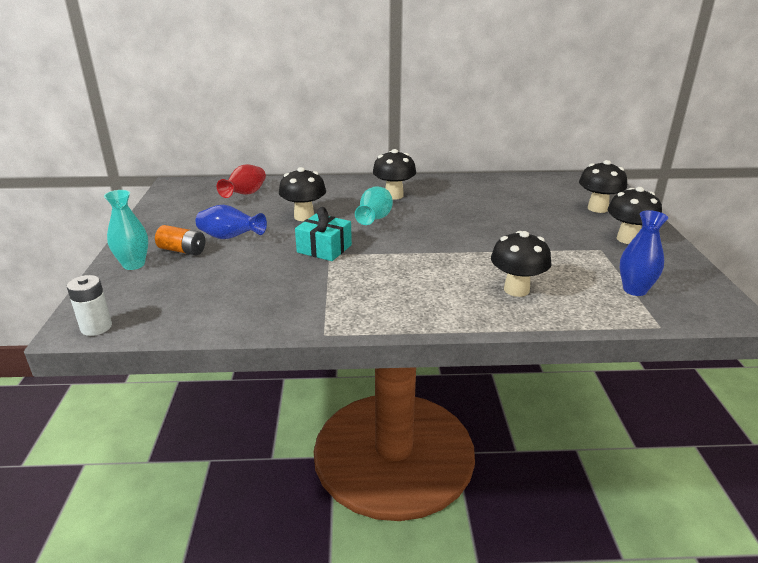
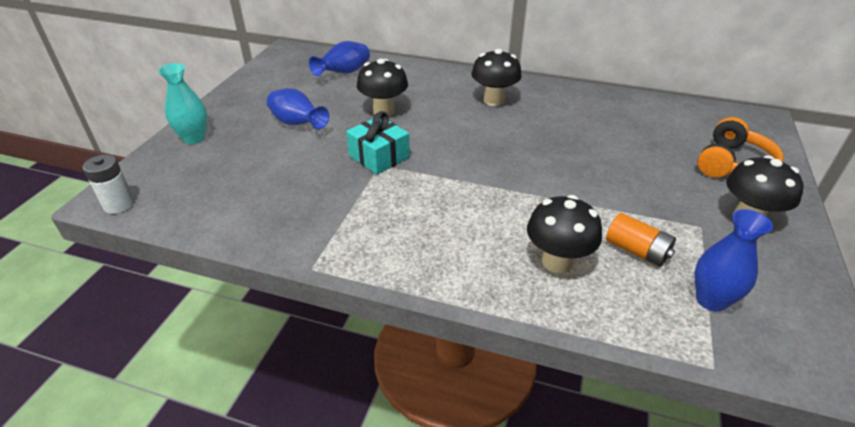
camera: 20 degrees right, 10 degrees up
orange battery [155,225,205,255] -> orange battery moved to [606,213,676,267]
red vase [217,164,266,198] -> blue vase [309,41,370,76]
turquoise vase [355,186,393,225] -> none
black mushroom [579,160,627,213] -> orange headphones [697,117,783,178]

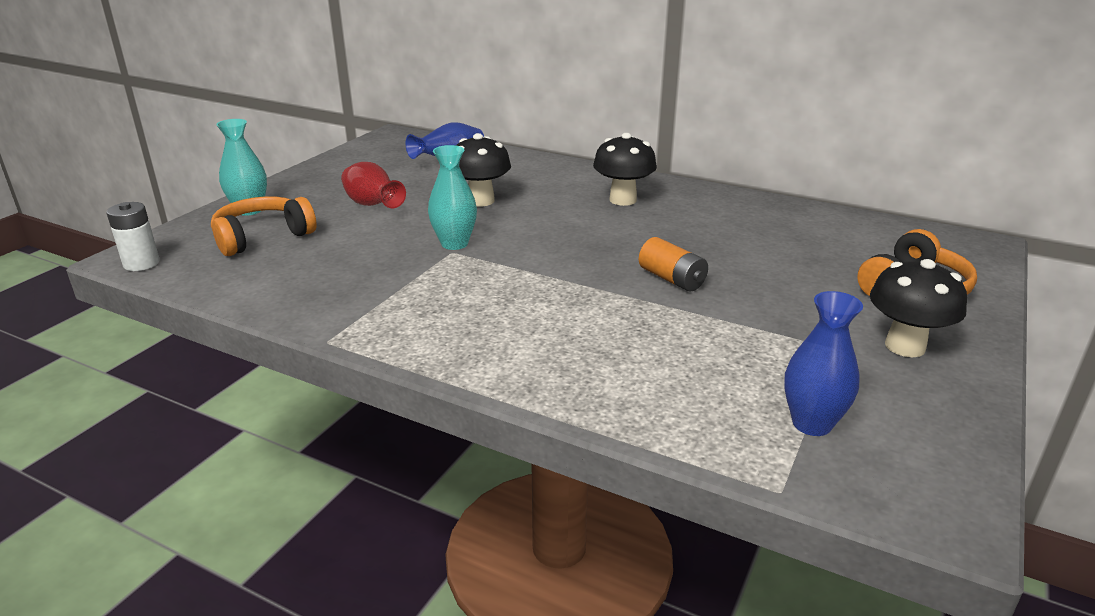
camera: 10 degrees right, 10 degrees down
blue vase [267,88,329,129] -> red vase [341,162,406,208]
turquoise gift [346,111,410,175] -> turquoise vase [428,145,477,250]
black mushroom [527,195,602,273] -> none
orange battery [606,213,676,267] -> orange battery moved to [639,237,708,291]
none -> orange headphones [211,196,317,256]

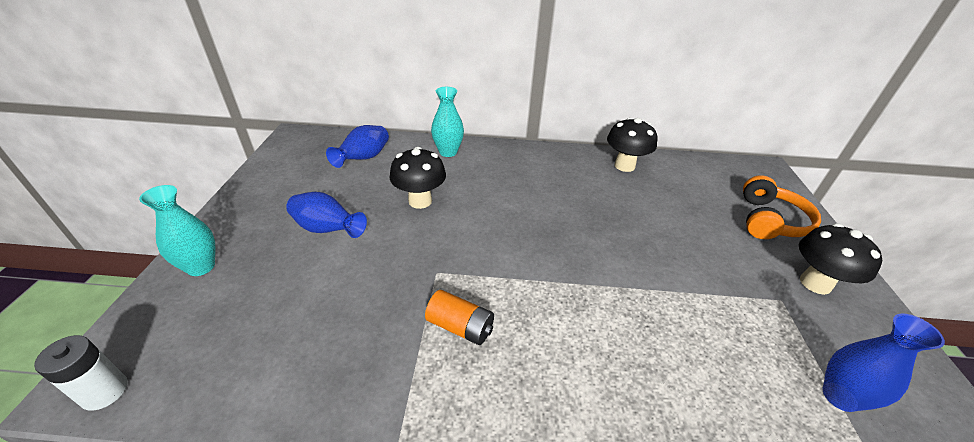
camera: 25 degrees left, 10 degrees up
orange headphones [211,196,317,256] -> none
red vase [341,162,406,208] -> blue vase [286,192,367,238]
turquoise vase [428,145,477,250] -> turquoise vase moved to [431,87,464,157]
black mushroom [593,133,657,206] -> black mushroom moved to [607,117,658,172]
orange battery [639,237,708,291] -> orange battery moved to [425,290,494,345]

